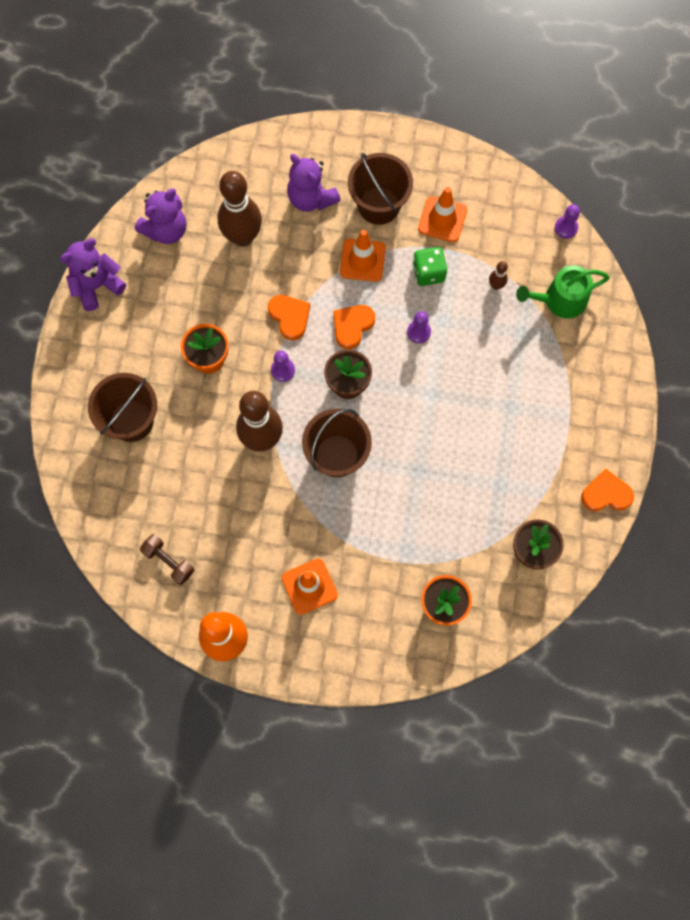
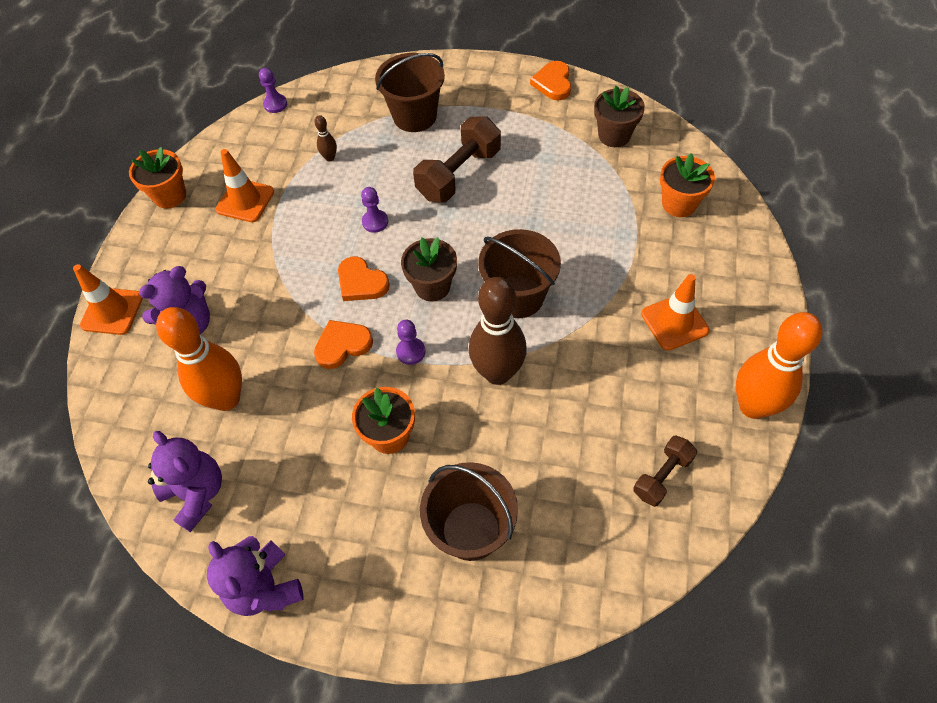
camera: 85 degrees left, 15 degrees down
brown bowling pin [218,171,262,247] -> orange bowling pin [156,307,242,411]
orange traffic cone [340,230,386,282] -> orange traffic cone moved to [73,264,143,335]
brown bucket [348,153,413,225] -> brown bucket moved to [375,53,445,132]
green dice [413,247,447,286] -> none
green watering can [516,265,610,318] -> none
none -> orange flower pot [129,147,186,209]
none -> brown dumbbell [413,116,501,203]

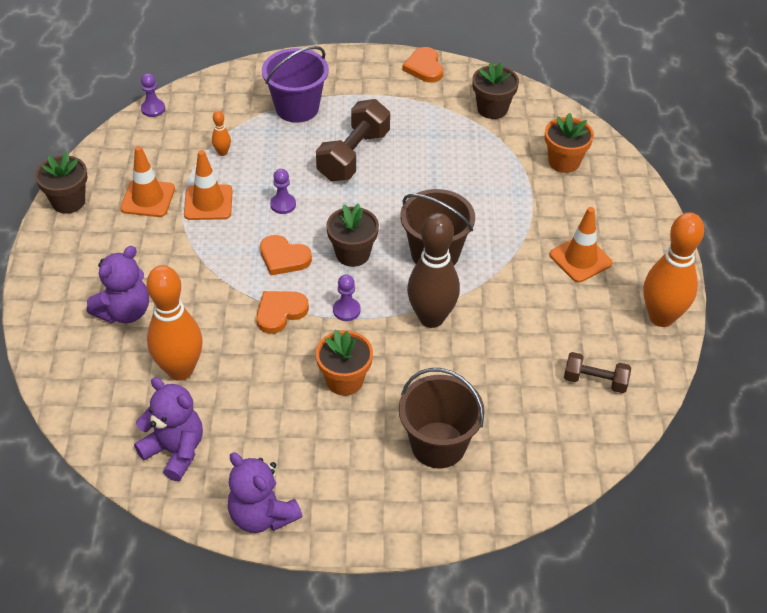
camera: 15 degrees left, 10 degrees down
orange traffic cone [73,264,143,335] -> orange traffic cone moved to [184,150,232,220]
orange flower pot [129,147,186,209] -> brown flower pot [35,152,88,213]
brown bowling pin [314,115,337,162] -> orange bowling pin [212,110,231,156]
brown bucket [375,53,445,132] -> purple bucket [262,46,329,123]
brown dumbbell [633,436,697,507] -> brown dumbbell turned 75 degrees clockwise [564,352,631,393]

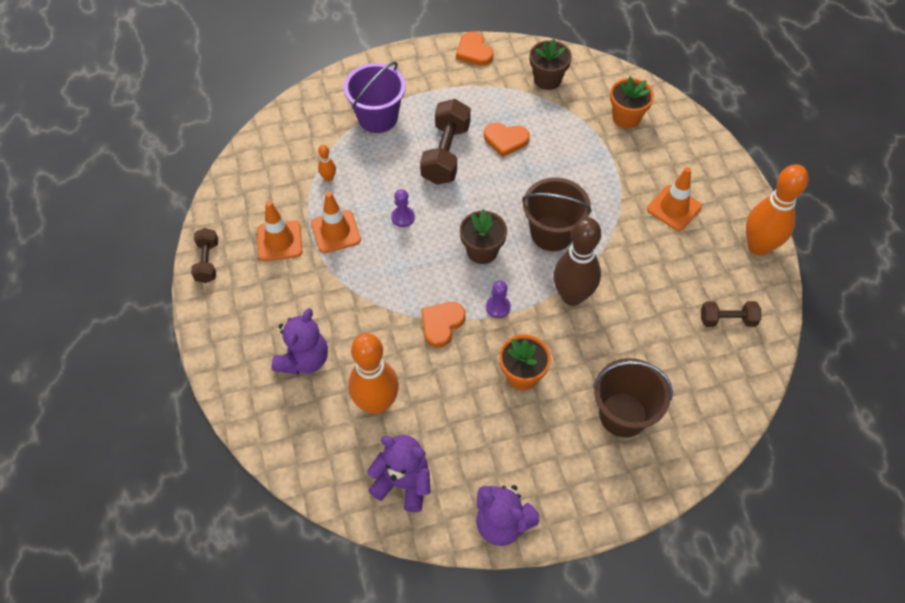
camera: 15 degrees left, 10 degrees up
brown flower pot [35,152,88,213] -> brown dumbbell [191,228,218,283]
purple pawn [141,73,165,117] -> none
orange heart [260,235,312,275] -> orange heart moved to [484,123,530,157]

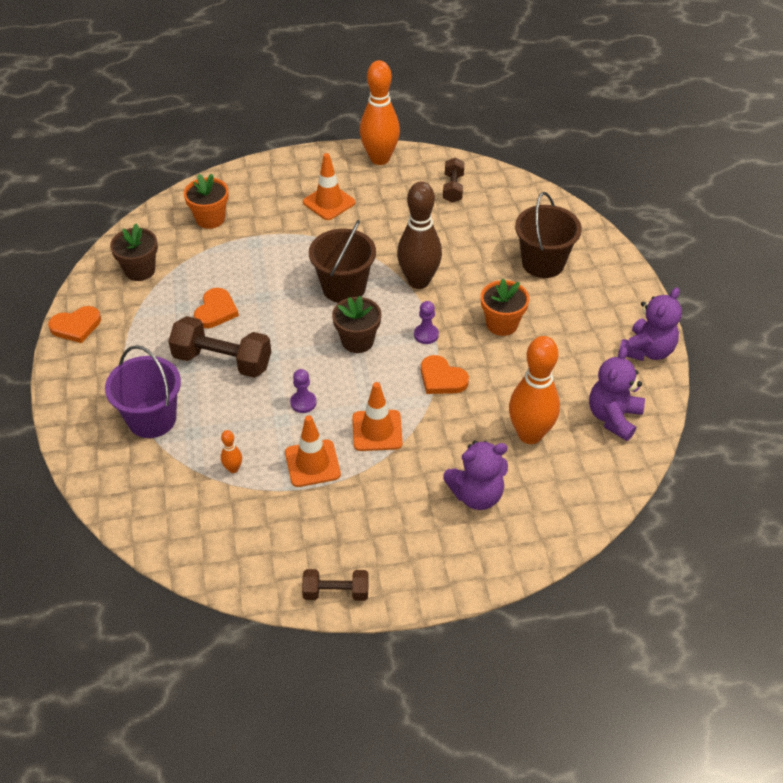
camera: 85 degrees left, 10 degrees down
orange traffic cone [257,201,302,261] -> orange traffic cone moved to [352,382,403,451]
purple teddy bear [271,308,328,375] -> purple teddy bear turned 135 degrees clockwise [443,441,508,510]

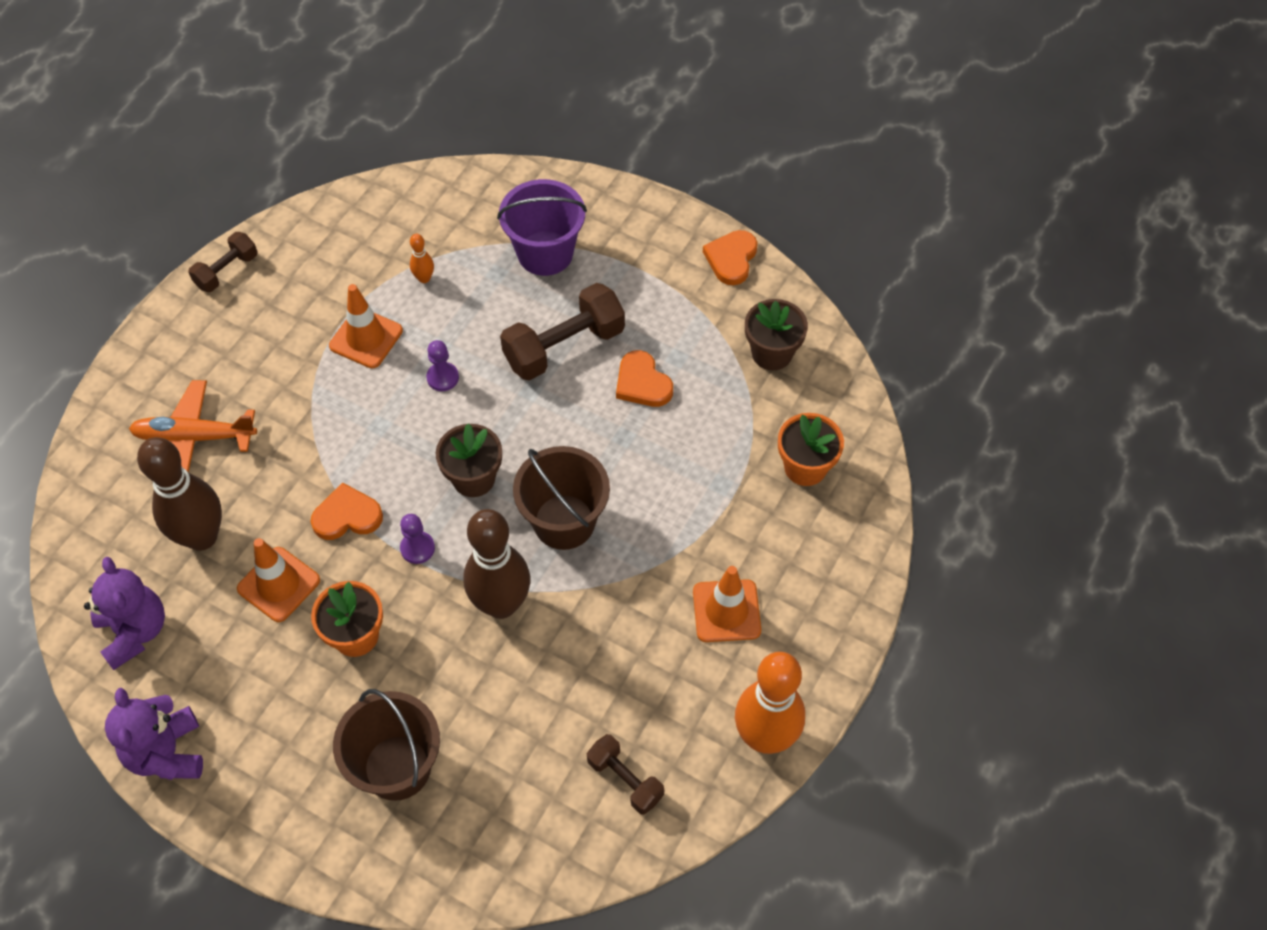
camera: 130 degrees right, 10 degrees up
orange traffic cone [352,382,403,451] -> orange traffic cone moved to [237,538,320,622]
purple teddy bear [443,441,508,510] -> orange plane [129,380,257,472]
orange bowling pin [509,336,560,444] -> brown bowling pin [137,437,222,551]

